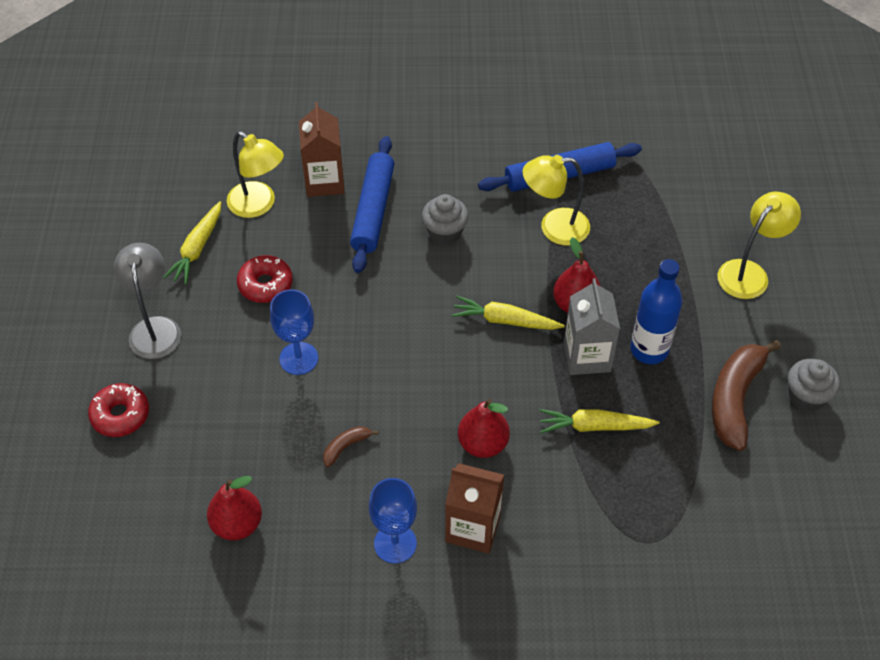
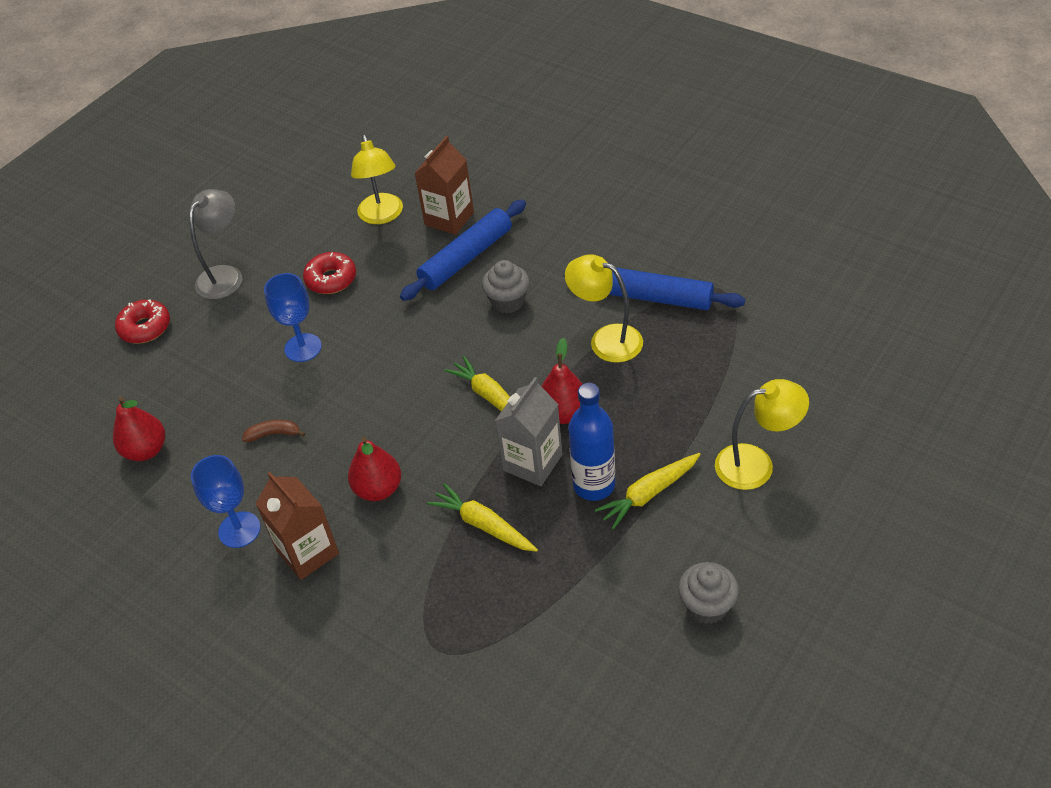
camera: 40 degrees right, 5 degrees down
yellow carrot [163,201,221,284] -> yellow carrot moved to [595,453,701,529]
brown banana [712,340,781,451] -> none

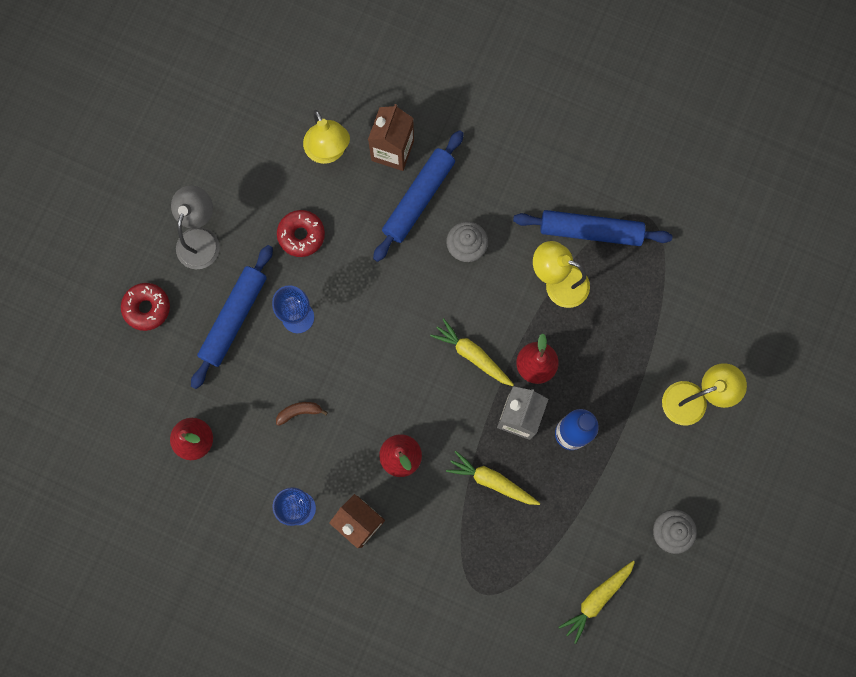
camera: 15 degrees left, 30 degrees up
yellow carrot [595,453,701,529] -> yellow carrot moved to [558,561,635,644]
none -> blue rolling pin [191,245,273,389]

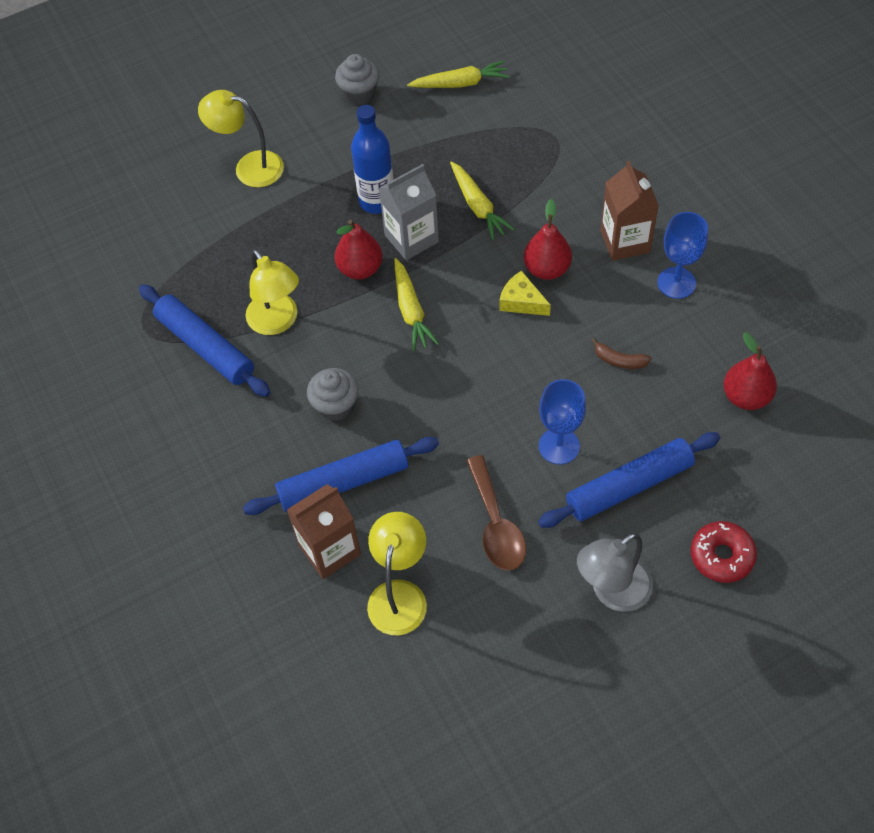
camera: 140 degrees left, 20 degrees down
red donut [277,210,325,257] -> brown spoon [466,455,526,570]
none -> yellow cheese [499,271,551,316]

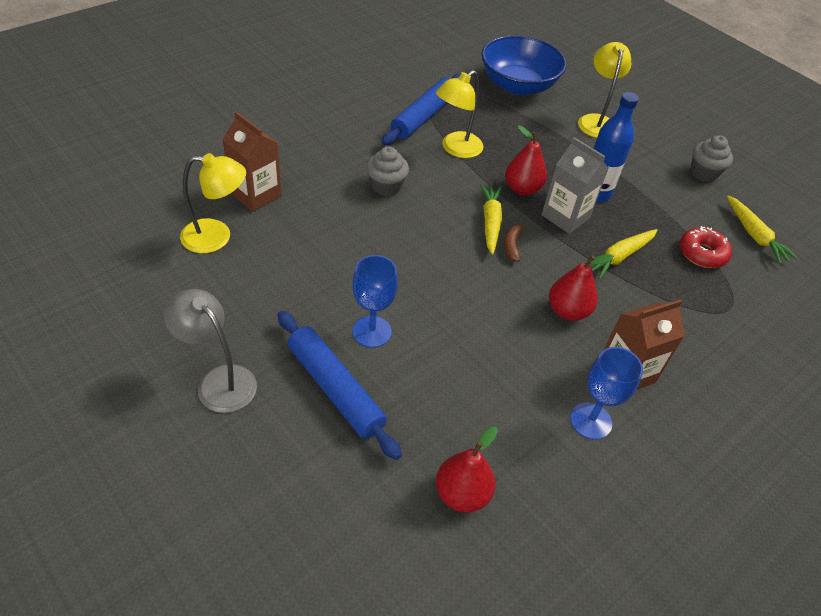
camera: 70 degrees right, 10 degrees down
blue rolling pin [243,437,439,515] -> none
yellow carrot [394,258,439,351] -> yellow carrot turned 120 degrees clockwise [480,184,502,255]
brown spoon [466,455,526,570] -> none
yellow cheese [499,271,551,316] -> none
brown banana [591,338,651,369] -> brown banana moved to [504,223,527,262]
red donut [691,521,757,583] -> red donut moved to [680,226,732,268]
none -> blue bowl [481,35,566,95]

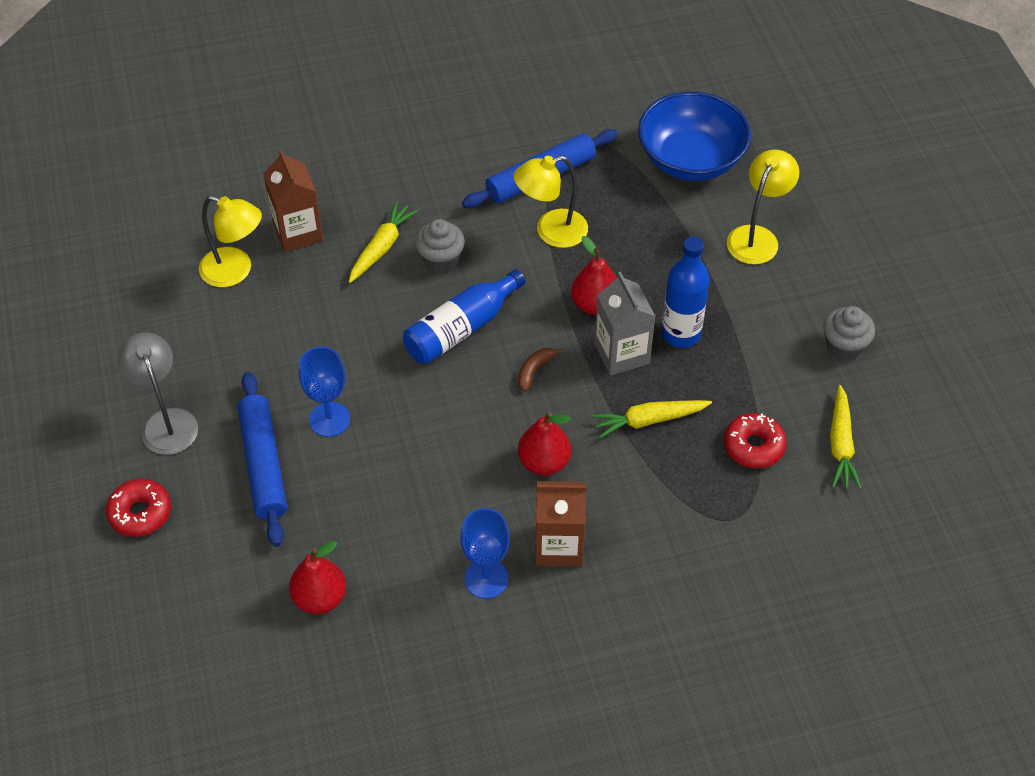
camera: 30 degrees right, 5 degrees up
yellow carrot [480,184,502,255] -> yellow carrot moved to [349,201,418,283]
none -> red donut [106,479,171,537]
none -> blue bottle [403,269,525,364]

